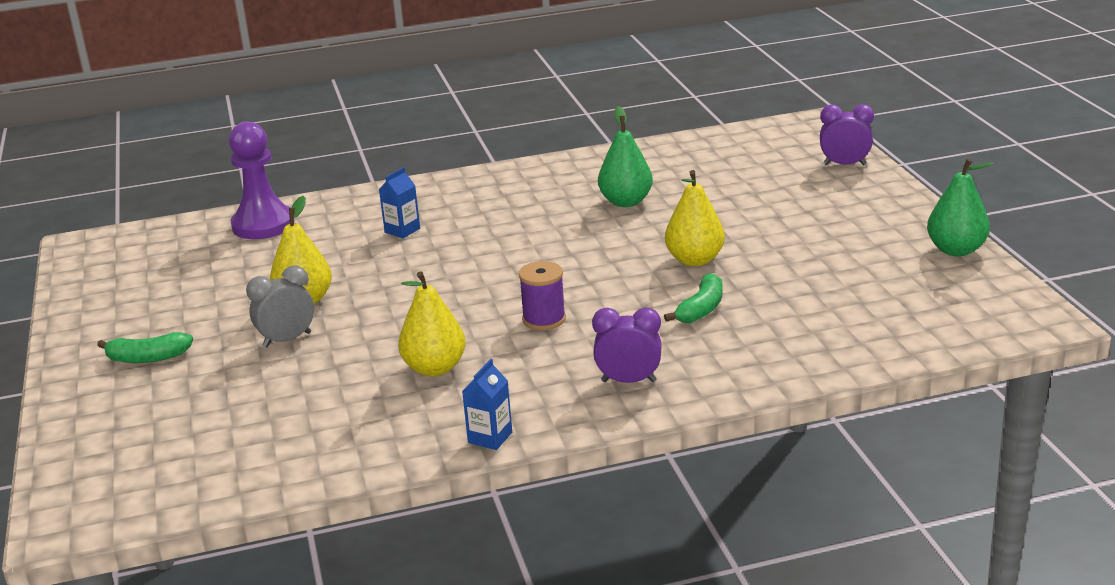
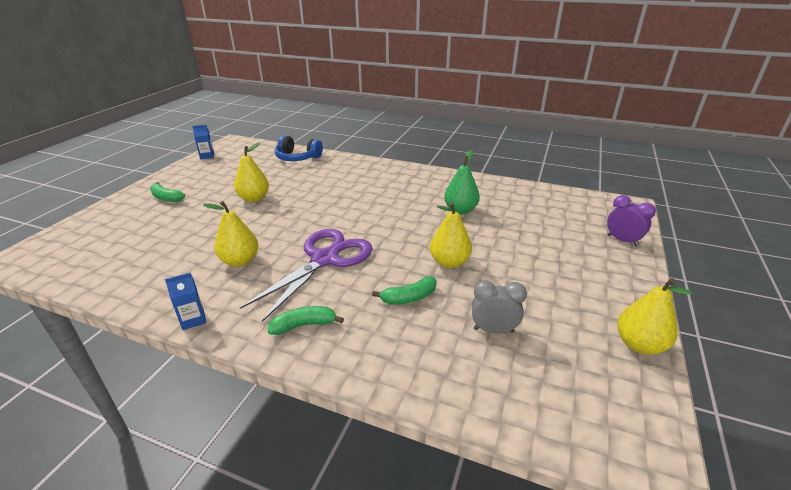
camera: 35 degrees right, 5 degrees up
purple pawn [229,121,295,239] -> blue headphones [275,135,323,161]
grey clock [246,265,314,348] -> grey clock moved to [472,280,527,333]
blue carton [379,167,420,238] -> blue carton moved to [192,125,214,159]
purple spool [519,261,566,330] -> purple scissors [240,229,373,322]
purple clock [592,307,662,383] -> green banana [268,306,344,335]
green pear [927,158,994,256] -> yellow pear [617,278,693,355]

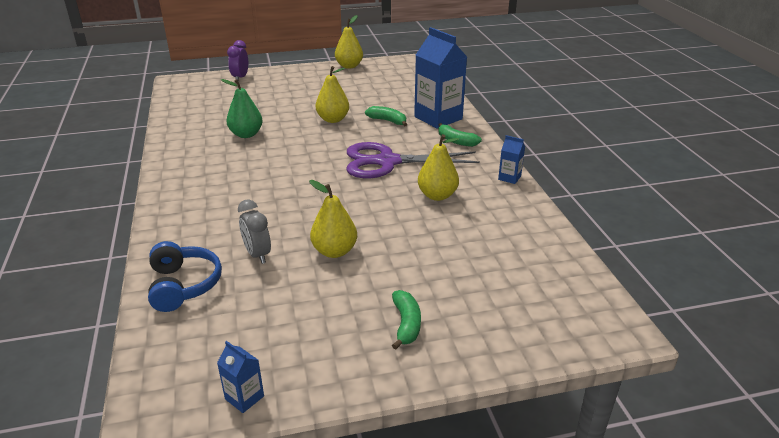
camera: 125 degrees left, 0 degrees up
grey clock [472,280,527,333] -> grey clock moved to [238,200,271,264]
none -> blue carton [414,27,467,129]

